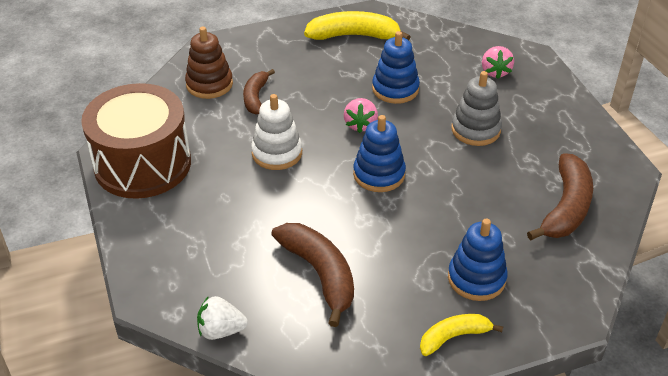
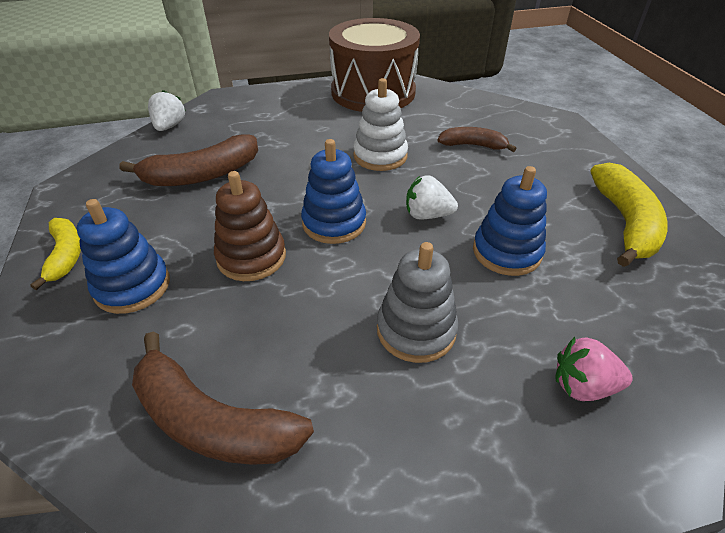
camera: 95 degrees right, 0 degrees up
brown stacking toy [185,27,233,99] -> brown stacking toy moved to [214,171,286,281]
pink strawberry [344,98,378,133] -> white strawberry [406,175,458,220]

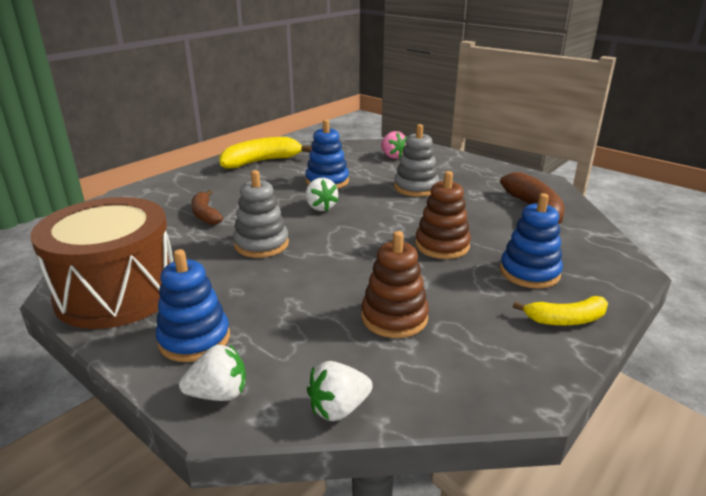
camera: 125 degrees left, 15 degrees down
yellow banana [30,218,81,290] -> yellow banana turned 135 degrees counterclockwise [513,296,608,325]
brown banana [119,134,258,186] -> brown stacking toy [361,231,429,338]
blue stacking toy [301,139,366,244] -> blue stacking toy moved to [156,249,230,362]
white stacking toy [353,78,408,171] -> grey stacking toy [233,170,289,258]
none -> white strawberry [179,344,246,401]

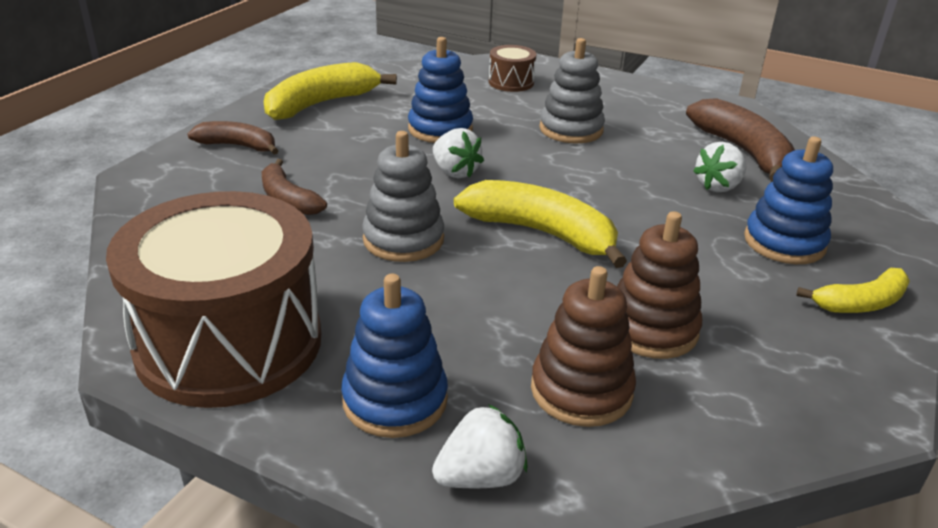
camera: 15 degrees left, 5 degrees up
white strawberry [307,361,373,421] -> white strawberry moved to [693,142,746,192]
pink strawberry [381,131,407,159] -> brown drum [489,45,536,92]
brown stacking toy [415,171,471,259] -> brown stacking toy moved to [531,266,636,427]
none -> brown banana [188,121,279,155]
none -> yellow banana [454,180,627,268]

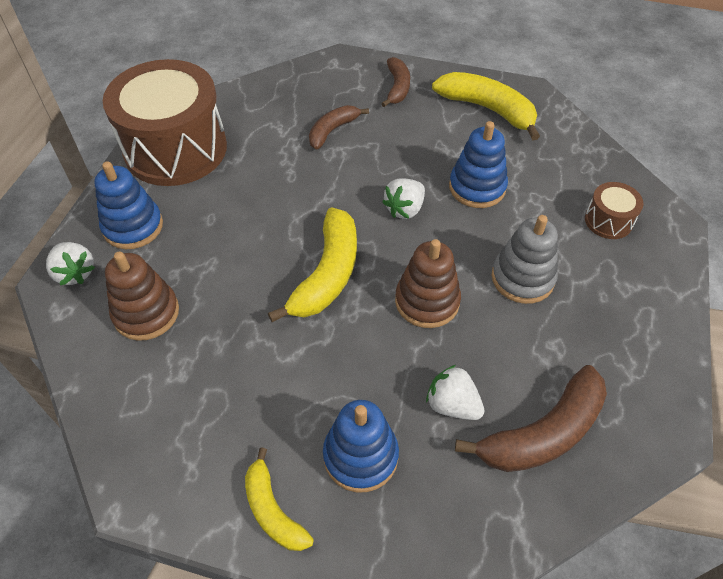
camera: 80 degrees right, 20 degrees up
grey stacking toy [362,131,444,262] -> none
brown stacking toy [617,211,702,359] -> brown stacking toy moved to [395,239,461,328]

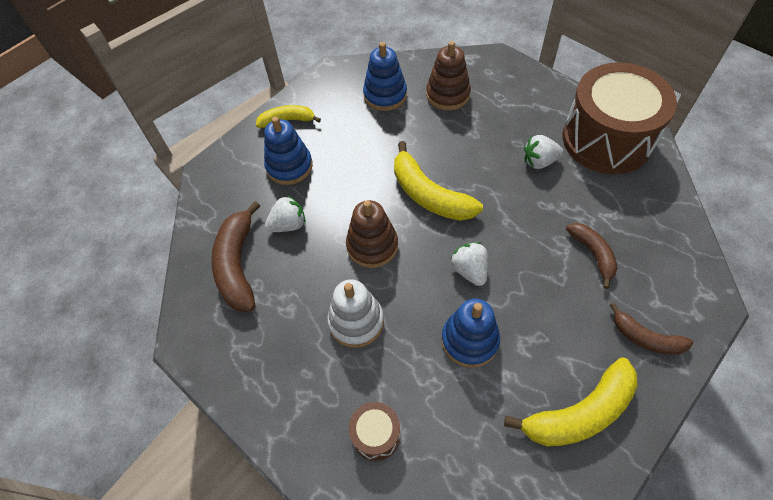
camera: 120 degrees right, 5 degrees up
white strawberry [46,242,95,285] -> white strawberry moved to [524,135,563,169]
blue stacking toy [94,161,163,249] -> blue stacking toy moved to [363,42,407,111]
grey stacking toy [492,215,558,304] -> white stacking toy [327,279,384,348]

